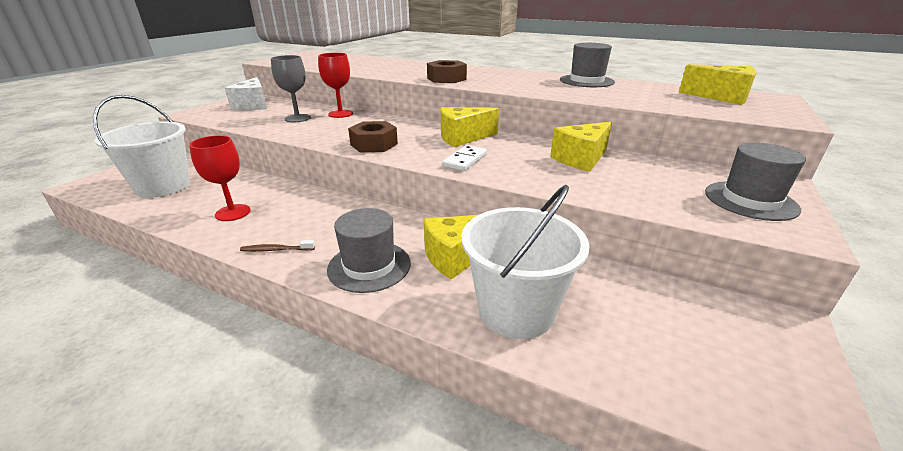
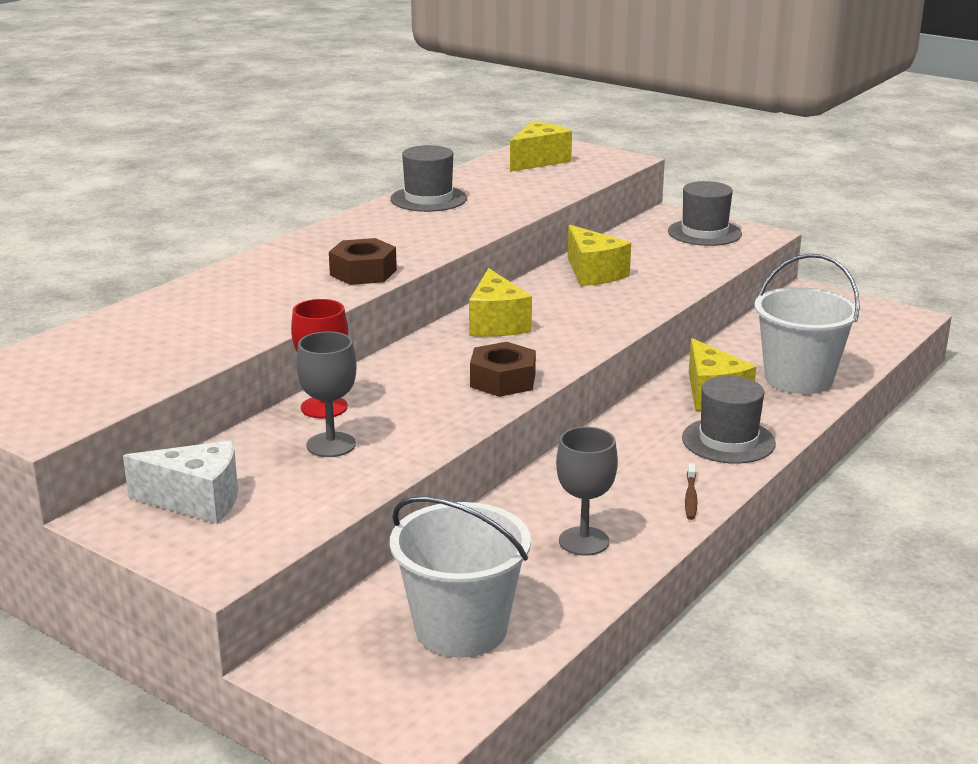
camera: 80 degrees left, 5 degrees down
red goblet [189,135,251,221] -> grey goblet [556,427,618,556]
white domino [442,145,487,171] -> none

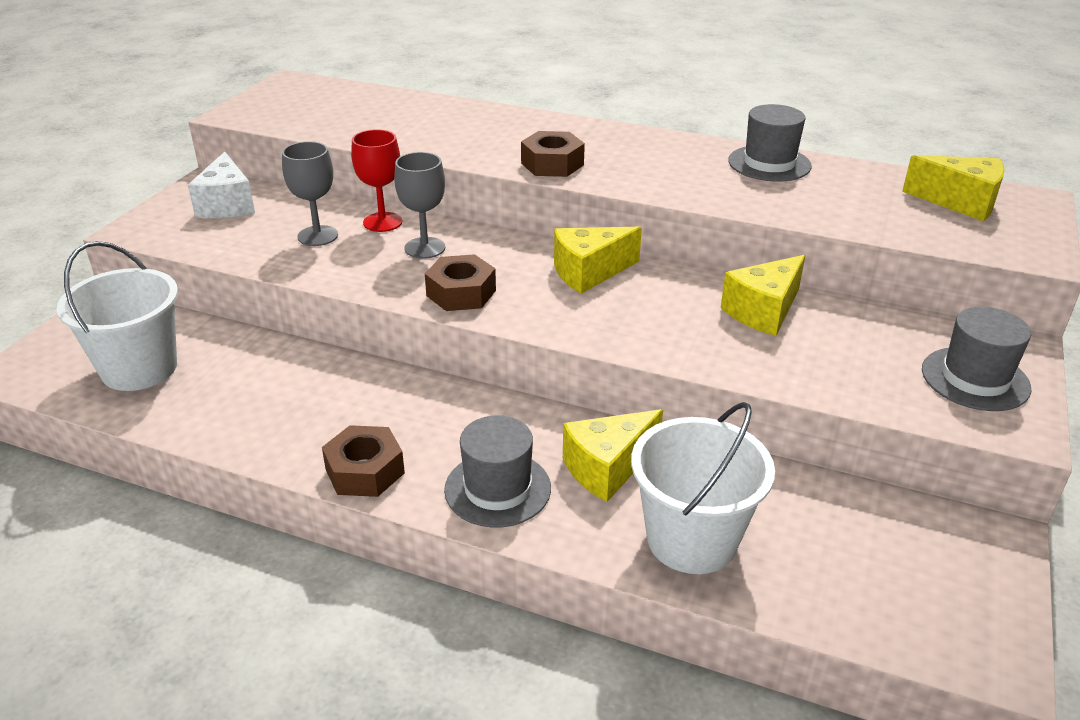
camera: 75 degrees right, 10 degrees up
grey goblet [556,427,618,556] -> grey goblet moved to [394,152,445,259]
brown toothbrush [685,463,697,520] -> brown nut [322,425,405,497]

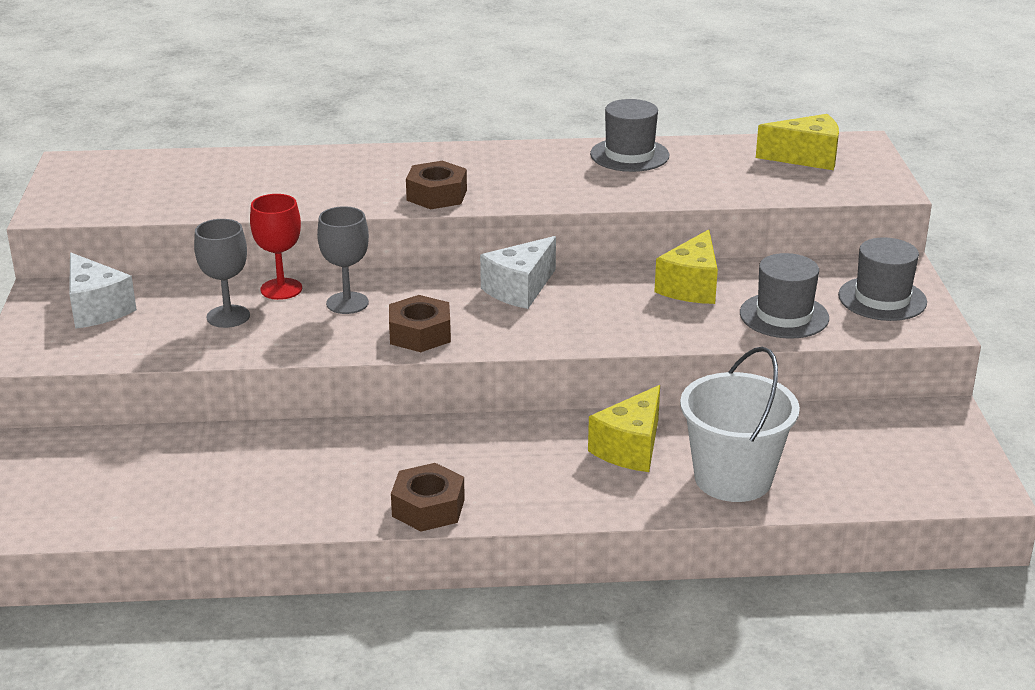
camera: 25 degrees left, 5 degrees down
white bucket [57,241,178,391] -> none
grey hat [444,415,551,528] -> grey hat moved to [740,253,829,339]
yellow cheese [554,227,642,294] -> white cheese [480,236,556,309]

